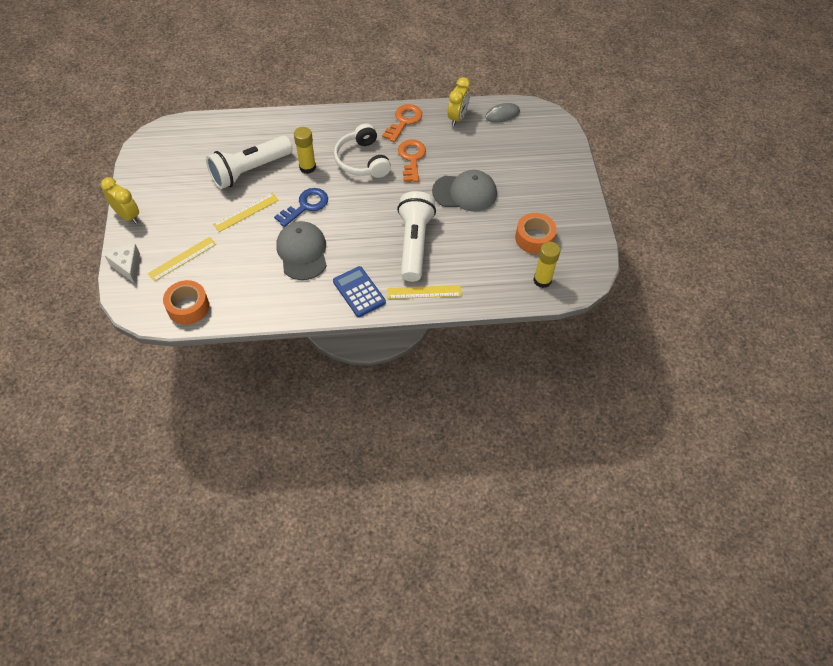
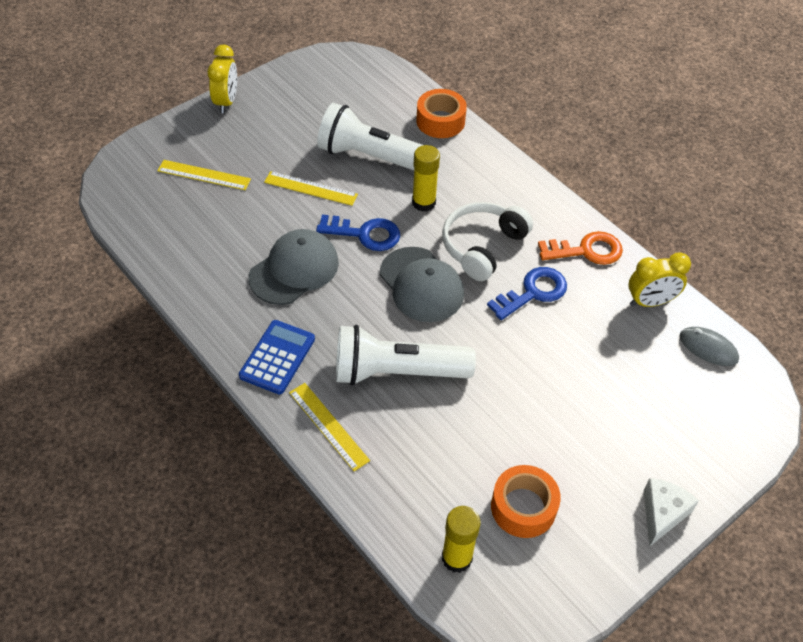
camera: 55 degrees right, 5 degrees down
white cheese [104,244,140,283] -> white cheese moved to [644,478,699,547]
orange tape [163,280,209,325] -> orange tape moved to [416,89,467,138]
white flashlight [397,191,436,282] -> white flashlight turned 150 degrees counterclockwise [336,325,476,385]
orange key [398,139,426,182] -> blue key [487,267,567,320]
grey cap [432,170,497,212] -> grey cap moved to [380,247,464,322]

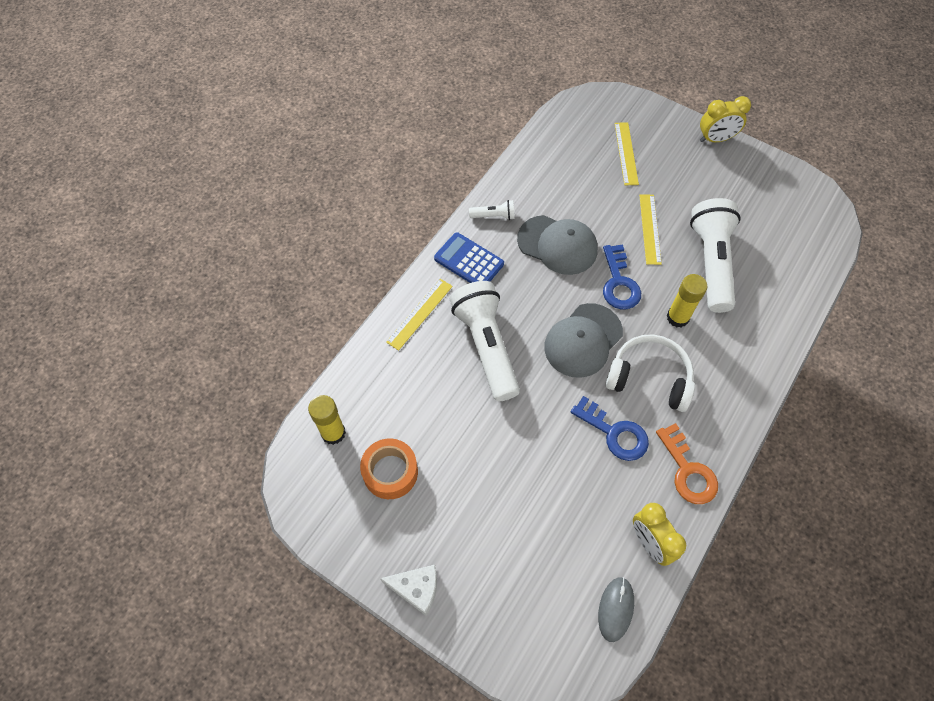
camera: 75 degrees right, 10 degrees up
blue calculator [239,320,315,394] -> blue calculator turned 150 degrees counterclockwise [434,232,504,283]
orange tape [416,89,467,138] -> none
none -> white flashlight [469,200,515,220]

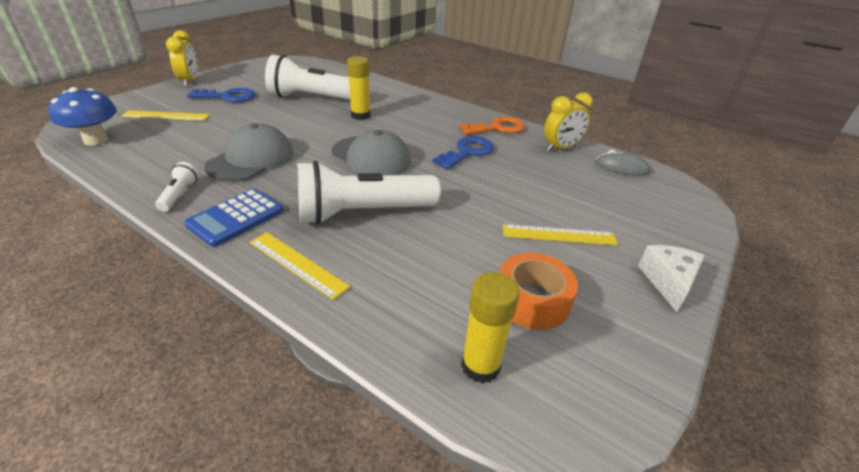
camera: 90 degrees left, 25 degrees down
blue key [603,244,641,309] -> blue key moved to [187,88,255,102]
white headphones [605,334,695,412] -> none
yellow ruler [639,194,662,265] -> yellow ruler moved to [503,224,618,246]
none -> blue mushroom [48,87,117,145]

